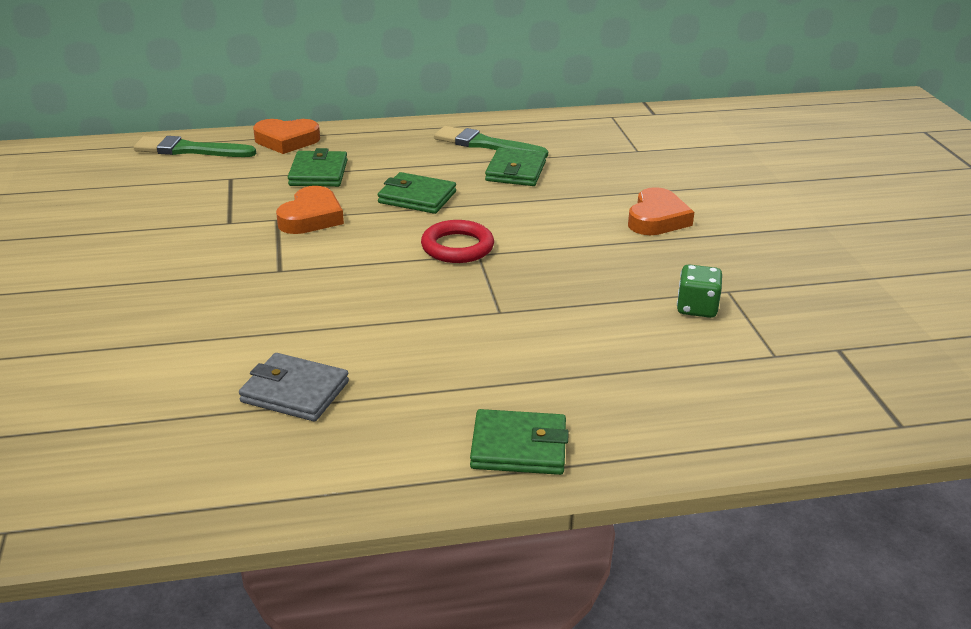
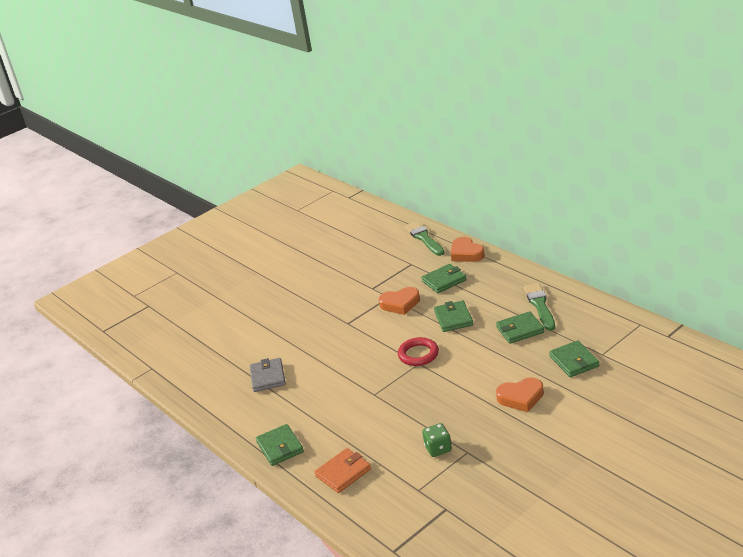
camera: 65 degrees right, 0 degrees up
none -> orange wallet [315,448,371,493]
none -> green wallet [549,340,599,377]

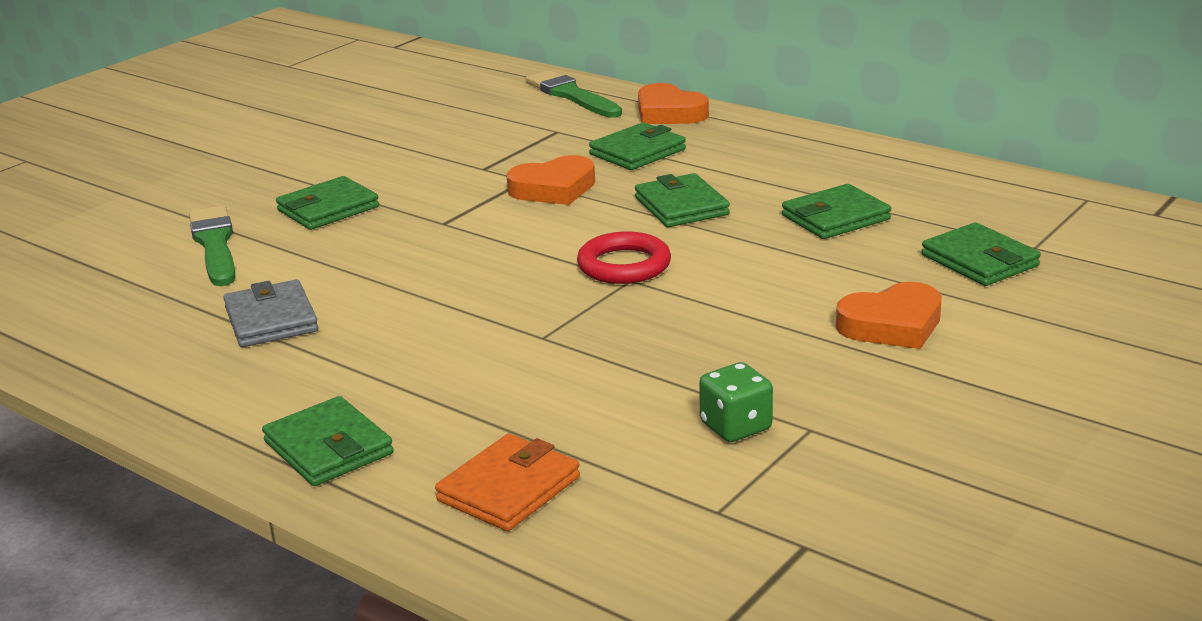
camera: 15 degrees left, 5 degrees down
green brush [524,283,555,331] -> green brush moved to [189,205,235,286]
none -> green wallet [276,176,379,230]

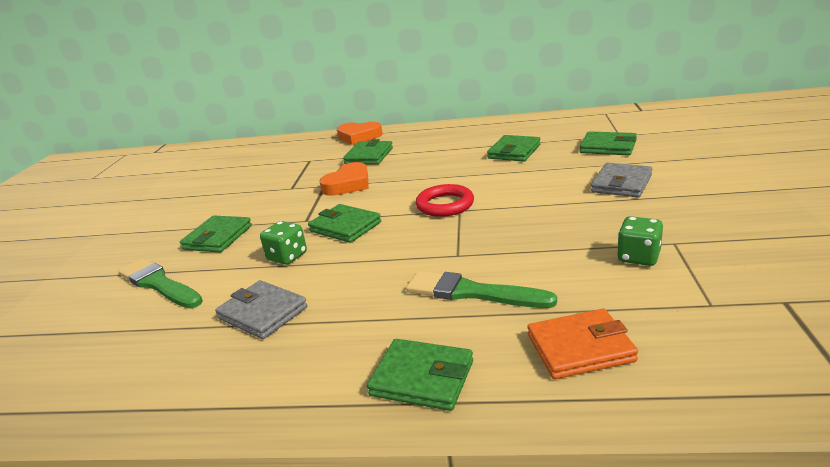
camera: 30 degrees left, 0 degrees up
orange wallet [435,434,580,531] -> orange wallet turned 75 degrees clockwise [527,309,638,379]
green brush [526,70,622,118] -> green brush moved to [406,271,557,308]
green wallet [635,173,730,227] -> green wallet moved to [308,204,381,243]
orange heart [836,282,942,349] -> grey wallet [591,163,652,197]
none -> green dice [260,221,307,265]

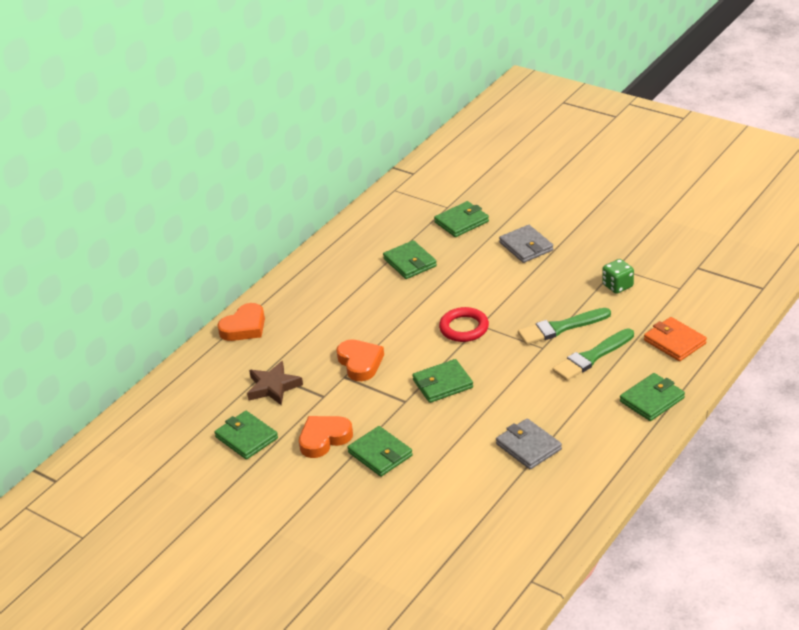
camera: 60 degrees left, 10 degrees up
green brush [118,258,203,308] -> green brush moved to [518,308,611,345]
grey wallet [215,280,308,339] -> grey wallet turned 75 degrees clockwise [496,418,562,469]
green dice [260,221,307,265] -> none
green wallet [343,139,393,164] -> green wallet moved to [214,411,278,459]
orange wallet [527,309,638,379] -> orange wallet turned 60 degrees counterclockwise [644,317,707,361]
none -> brown star [247,361,303,405]
none -> orange heart [299,416,353,458]

